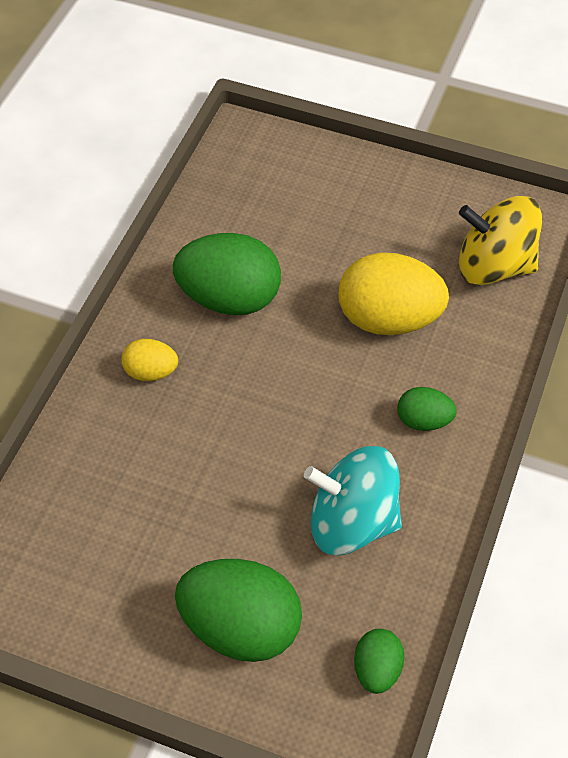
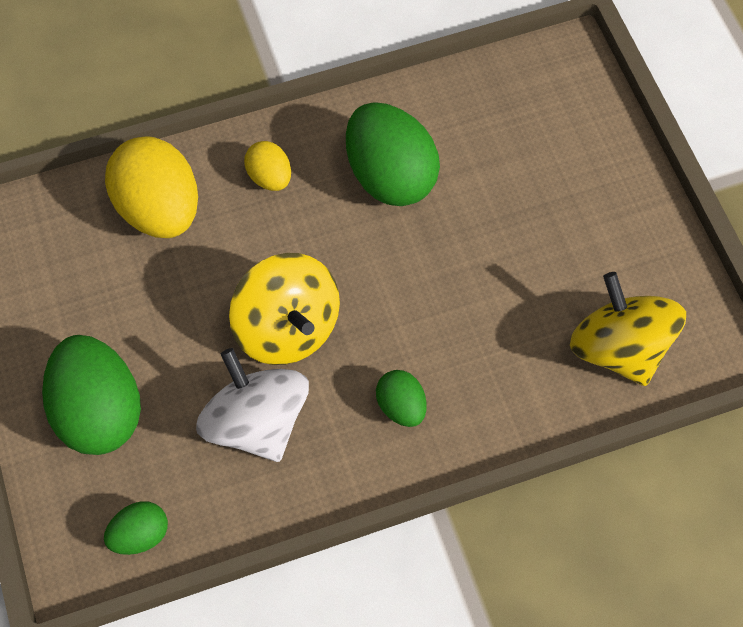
camera: 50 degrees right, 10 degrees up
turquoise spinning top [304,446,402,555] -> white spinning top [196,348,309,462]
yellow egg [339,252,449,335] -> yellow egg moved to [105,136,198,238]
none -> yellow spinning top [229,253,340,365]

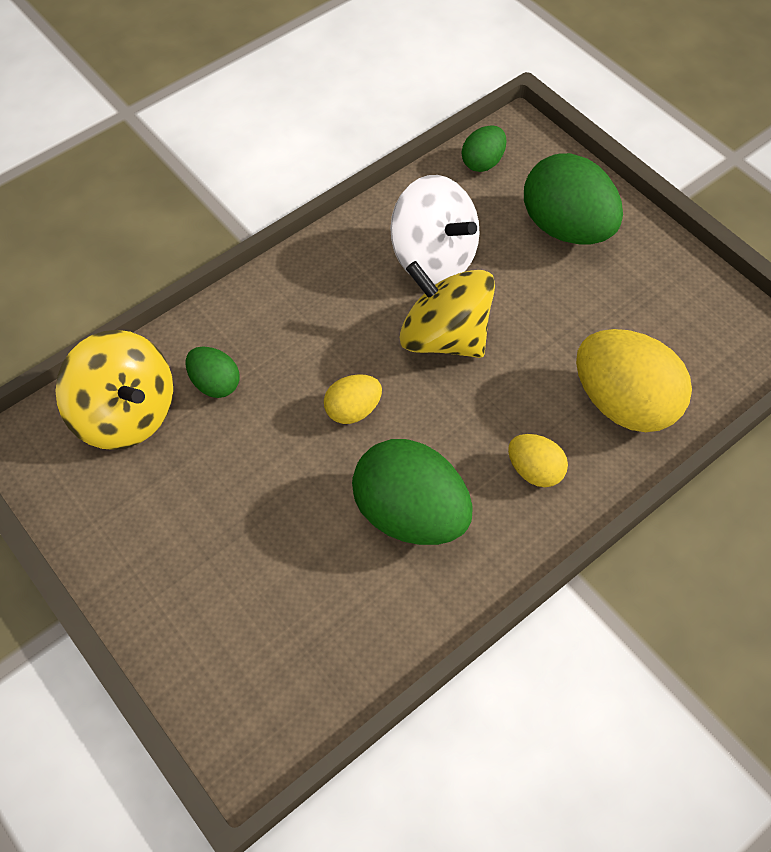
camera: 160 degrees right, 5 degrees down
green egg [376,370,426,427] -> green egg moved to [186,346,239,398]
none -> yellow egg [324,374,382,424]

